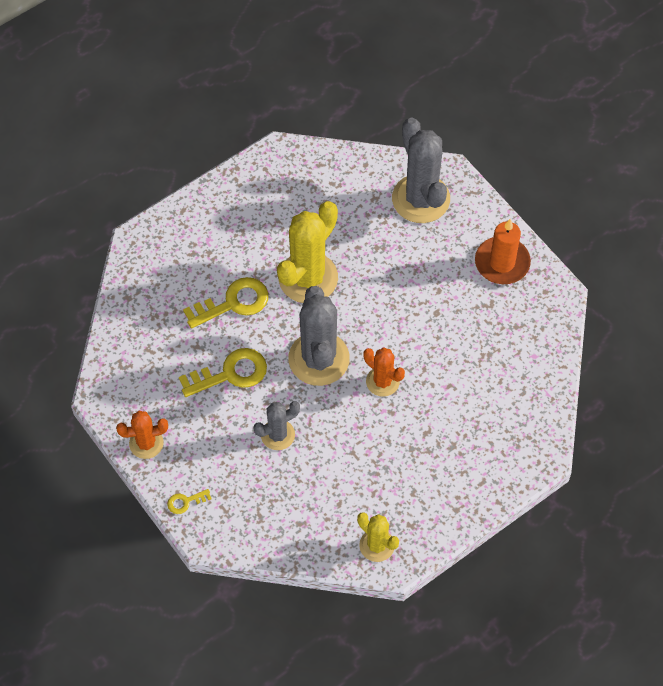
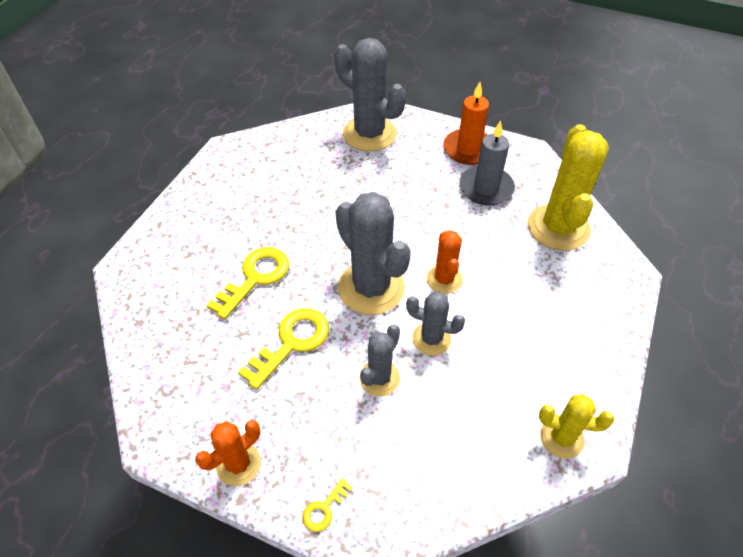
camera: 30 degrees left, 10 degrees down
yellow cactus [277,201,338,303] -> yellow cactus moved to [528,124,609,251]
orange cactus [363,347,405,397] -> orange cactus turned 75 degrees clockwise [426,230,463,294]
none -> grey cactus [406,292,465,356]
none -> grey candle [459,120,515,205]

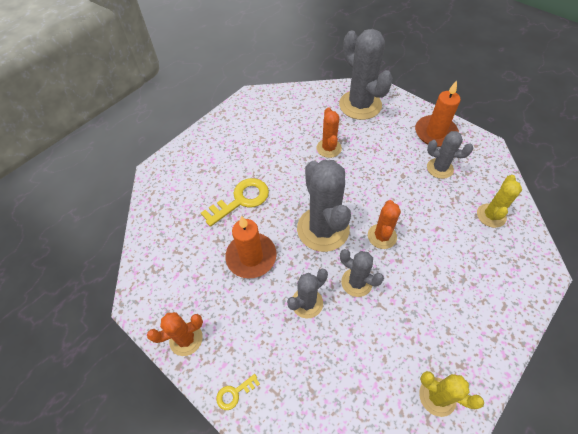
camera: 20 degrees right, 5 degrees up
yellow key [238,308,329,390] -> orange candle [225,216,277,279]
grey candle [459,120,515,205] -> grey cactus [427,131,473,179]
yellow cactus [528,124,609,251] -> yellow cactus [477,175,522,228], size x0.55
none -> orange cactus [317,107,342,158]

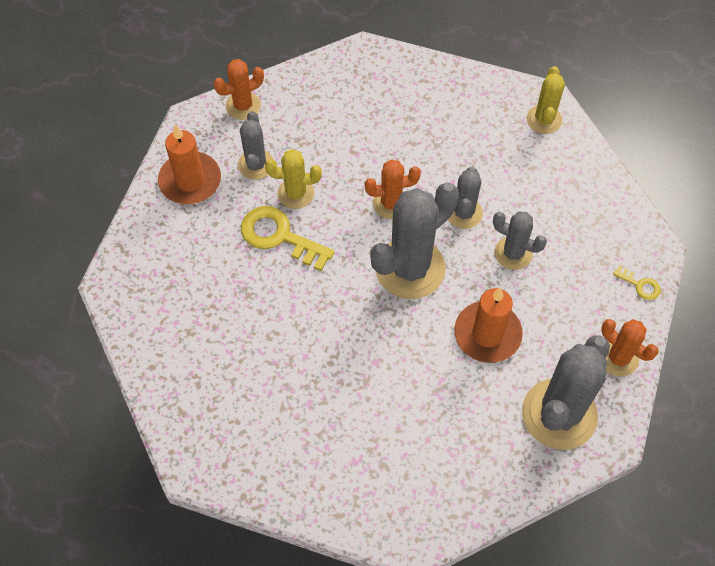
camera: 115 degrees left, 5 degrees up
yellow key [201,178,269,227] -> yellow key moved to [241,206,335,271]
orange cactus [317,107,342,158] -> orange cactus moved to [213,59,264,120]
grey cactus [339,29,393,120] -> grey cactus moved to [522,335,610,450]
yellow cactus [477,175,522,228] -> yellow cactus moved to [265,149,322,209]

